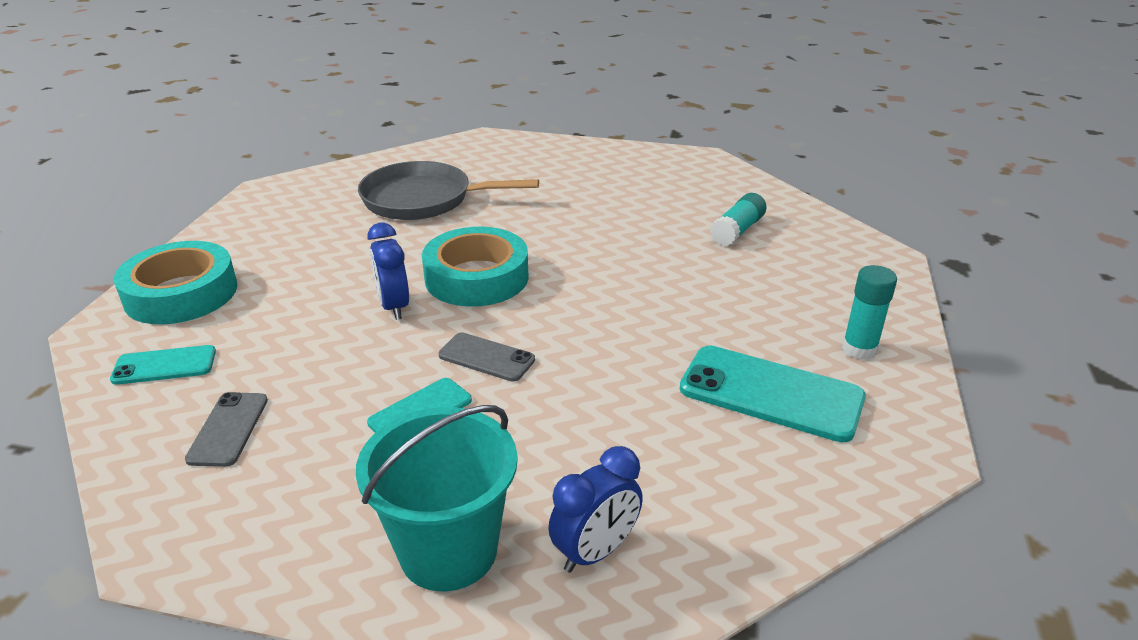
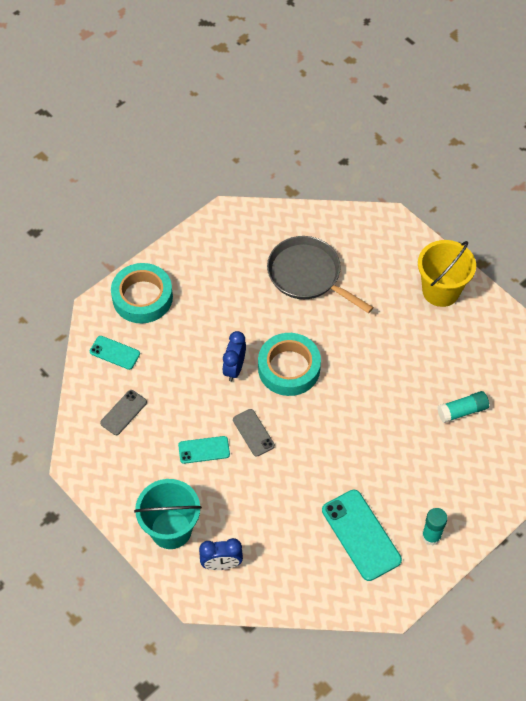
camera: 35 degrees right, 25 degrees up
none -> yellow bucket [418,240,476,307]

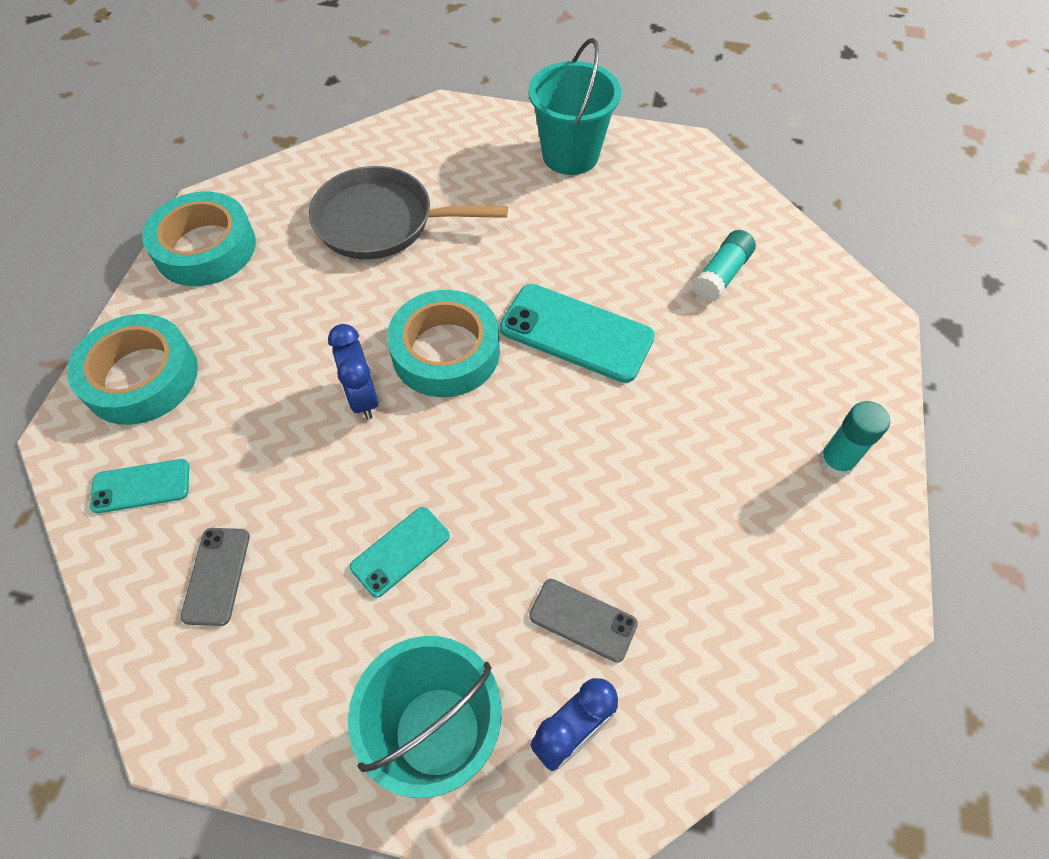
camera: 35 degrees left, 0 degrees up
grey phone [233,409,275,456] -> grey phone moved to [529,579,638,662]
turquoise phone [322,490,402,581] -> turquoise phone moved to [500,284,655,383]
yellow bucket [418,240,476,307] -> turquoise bucket [528,38,621,175]
none -> turquoise tape [142,192,256,286]

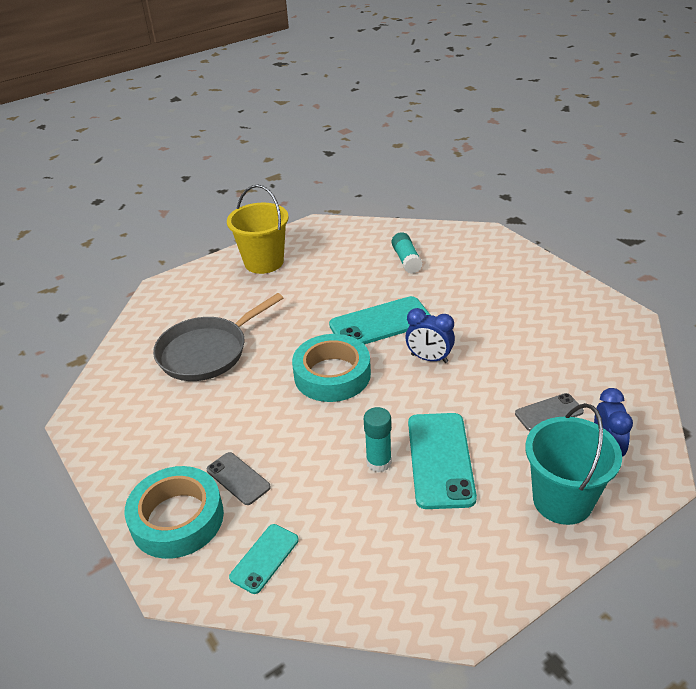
camera: 45 degrees left, 20 degrees down
turquoise tape [142,192,256,286] -> none
grey phone [180,528,250,626] -> grey phone moved to [207,452,271,505]
blue clock [328,324,378,420] -> blue clock moved to [405,308,455,363]
turquoise phone [350,507,450,598] -> turquoise phone [408,413,477,509], size x1.77
turquoise bucket [528,38,621,175] -> yellow bucket [227,185,289,274]
turquoise glue stick [818,401,890,478] -> turquoise glue stick moved to [364,407,392,472]

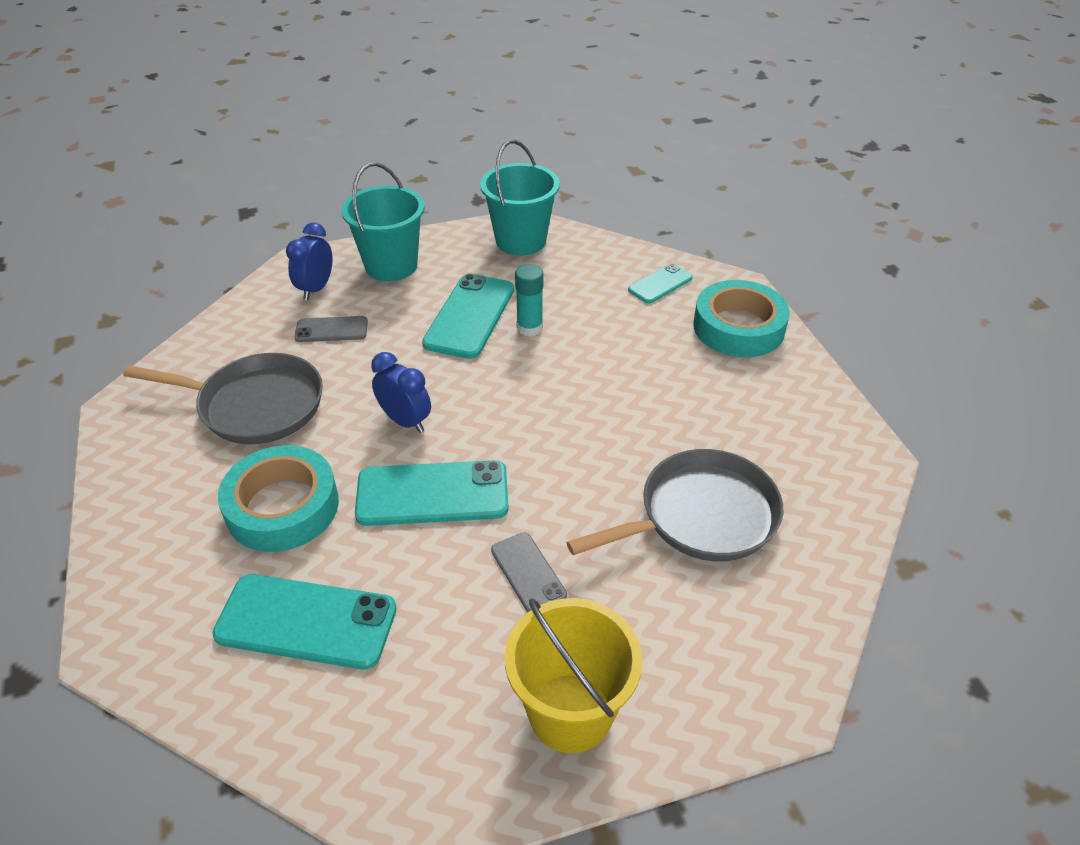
camera: 165 degrees left, 5 degrees up
grey phone [207,452,271,505] -> grey phone moved to [491,532,567,612]
turquoise tape [292,334,371,402] -> turquoise tape moved to [218,445,339,552]
turquoise glue stick [392,232,423,274] -> turquoise phone [212,574,397,669]
none -> grey pan [123,353,323,444]
none -> turquoise bucket [480,140,560,256]

